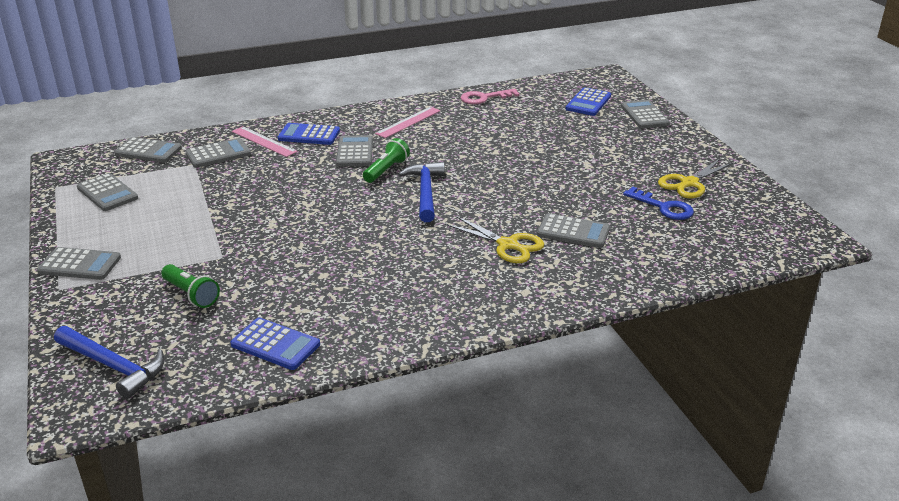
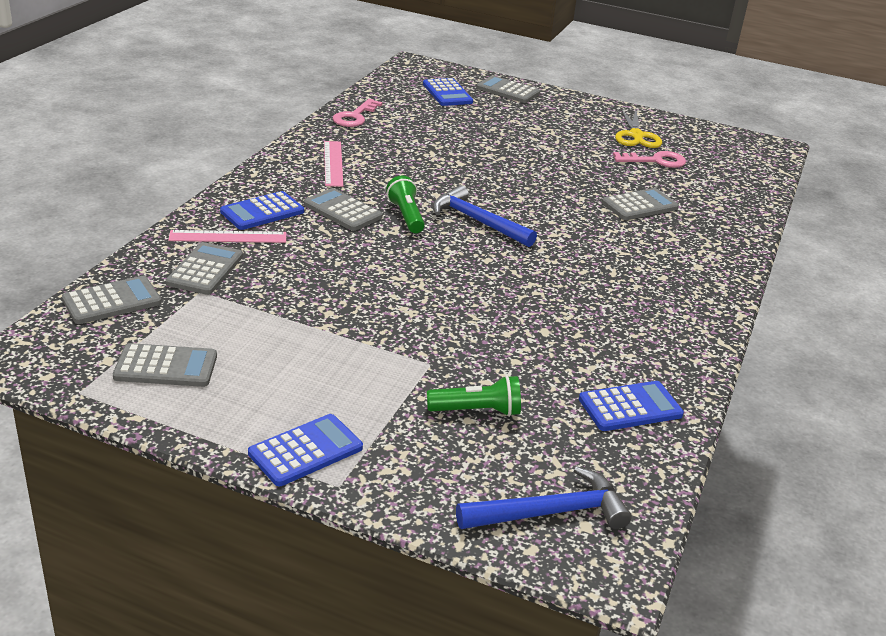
camera: 50 degrees left, 0 degrees up
grey calculator [37,247,121,280] -> blue calculator [248,414,363,486]
yellow scissors [445,216,544,263] -> none
blue key [623,187,694,220] -> pink key [613,151,686,168]

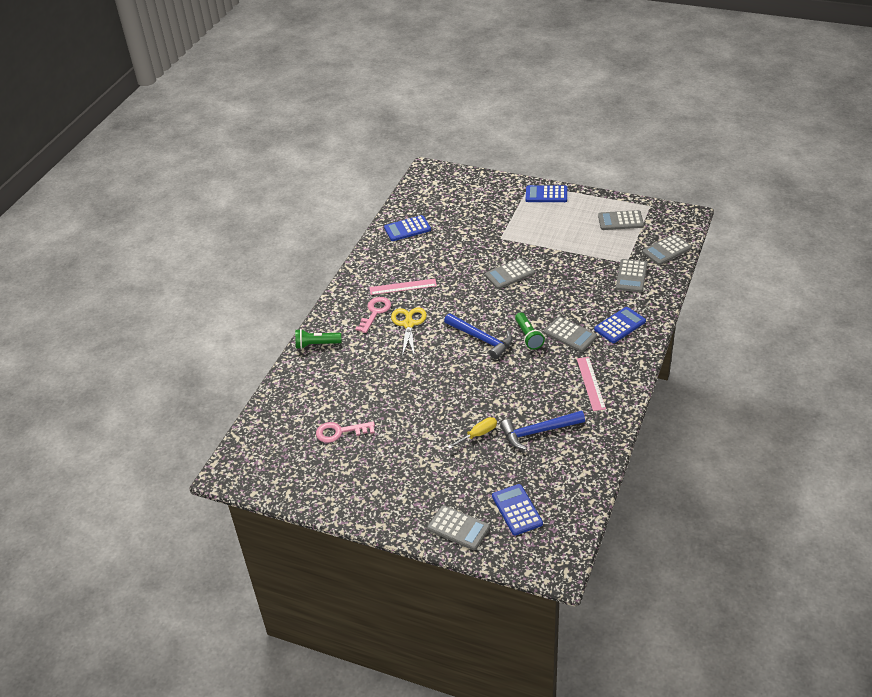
camera: 175 degrees left, 10 degrees up
pink ruler [168,230,286,243] -> pink ruler moved to [370,279,437,295]
blue calculator [248,414,363,486] -> blue calculator turned 45 degrees clockwise [526,185,567,202]
pink key [333,99,383,127] -> pink key moved to [355,297,391,333]
green flashlight [427,375,521,417] -> green flashlight moved to [295,329,341,349]
blue hammer [456,466,632,529] -> blue hammer moved to [500,411,585,450]
grey calculator [602,188,679,220] -> grey calculator moved to [485,258,535,289]
yellow scissors [615,109,662,148] -> yellow scissors moved to [391,308,427,358]
none -> yellow screwdriver [448,417,497,449]

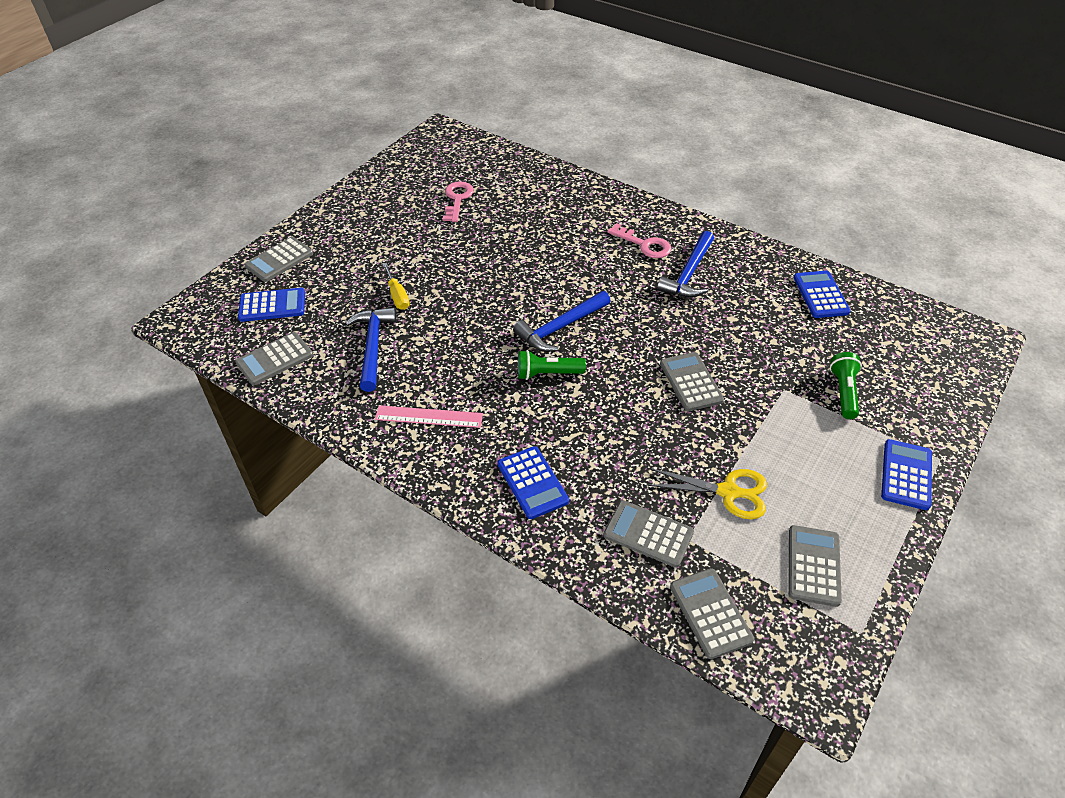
camera: 100 degrees right, 5 degrees up
green flashlight [295,329,341,349] -> green flashlight moved to [830,352,862,419]
pink ruler [370,279,437,295] -> blue hammer [657,231,714,297]
yellow scissors [391,308,427,358] -> yellow scissors moved to [646,468,767,519]
grey calculator [544,316,597,352] -> grey calculator moved to [235,332,313,385]

